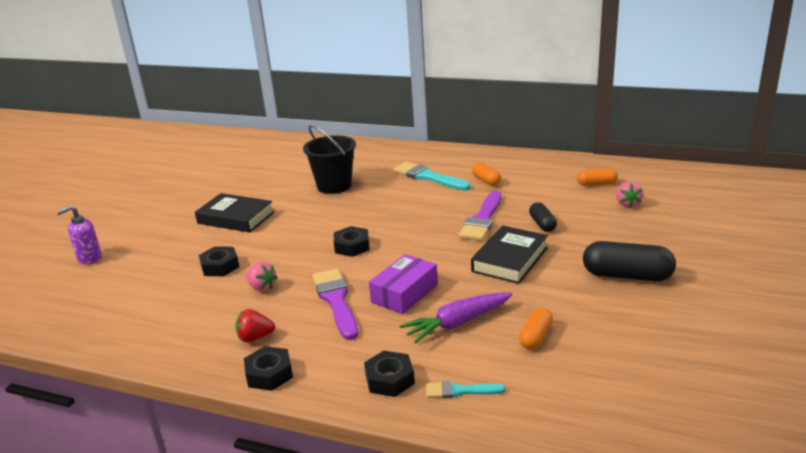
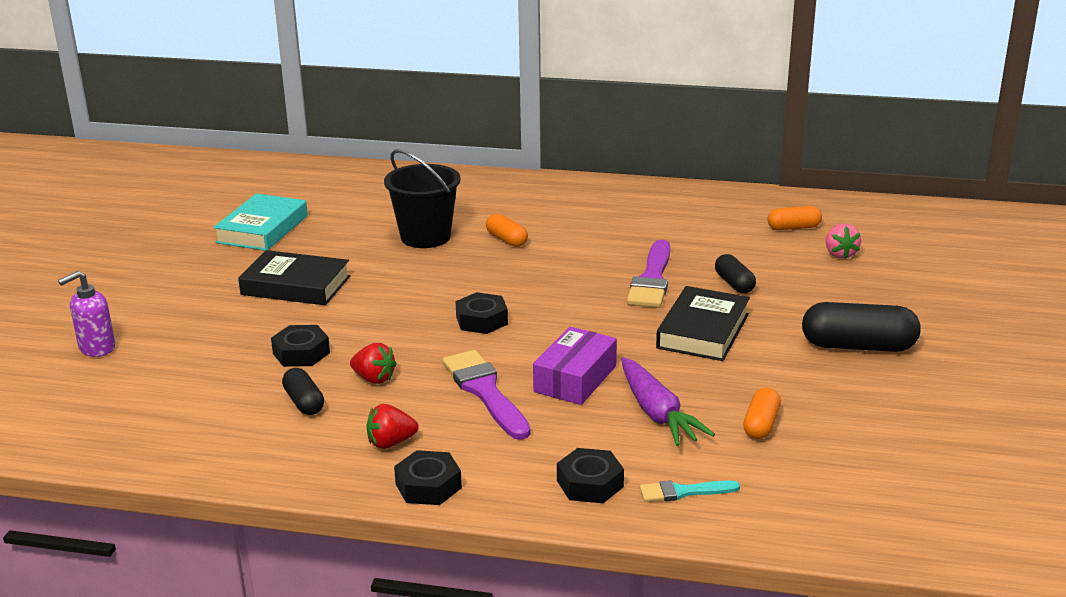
camera: 10 degrees left, 0 degrees up
pink strawberry [246,262,278,292] -> red strawberry [350,343,397,384]
turquoise brush [393,162,471,191] -> none
purple carrot [399,292,513,343] -> purple carrot turned 75 degrees counterclockwise [621,358,715,446]
orange capsule [472,162,501,186] -> orange capsule moved to [486,214,528,247]
none -> turquoise book [213,193,308,251]
none -> black capsule [282,368,324,415]

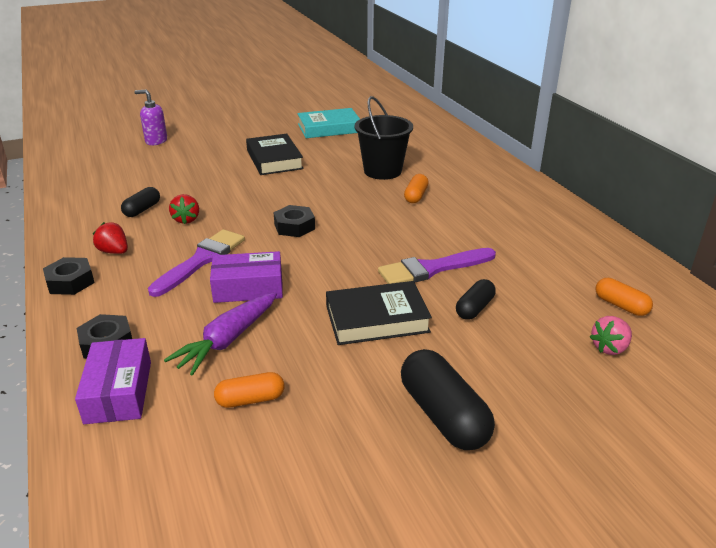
camera: 55 degrees right, 5 degrees up
black nut [271,325,330,367] -> none
turquoise brush [640,480,740,502] -> purple box [75,338,151,424]

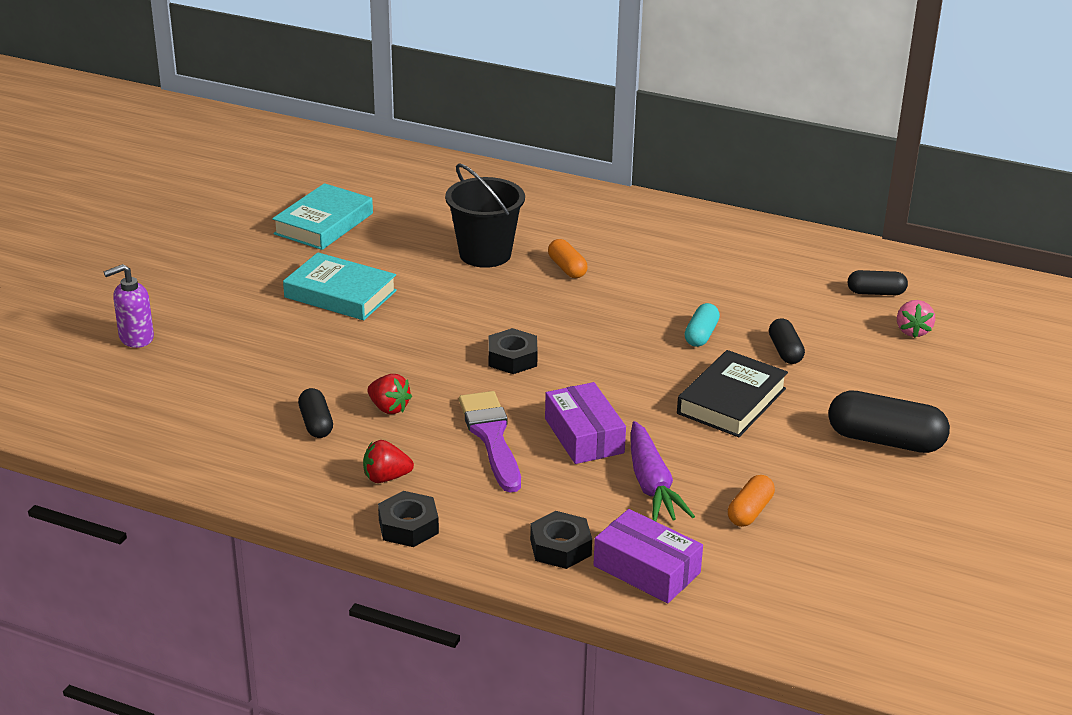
camera: 45 degrees left, 0 degrees up
purple box [210,251,283,303] -> purple box turned 60 degrees counterclockwise [545,382,626,464]
black book [246,134,304,175] -> turquoise book [283,252,397,320]
purple brush [378,248,496,284] -> turquoise capsule [685,303,720,347]
orange capsule [595,278,653,316] -> black capsule [848,270,908,295]

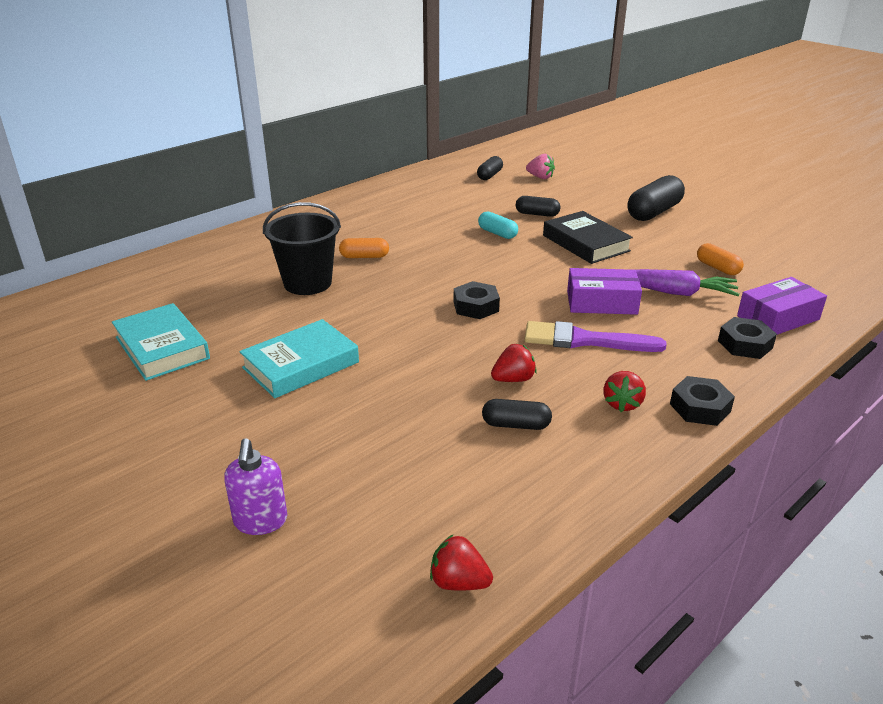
camera: 65 degrees left, 0 degrees up
none -> red strawberry [430,535,493,590]

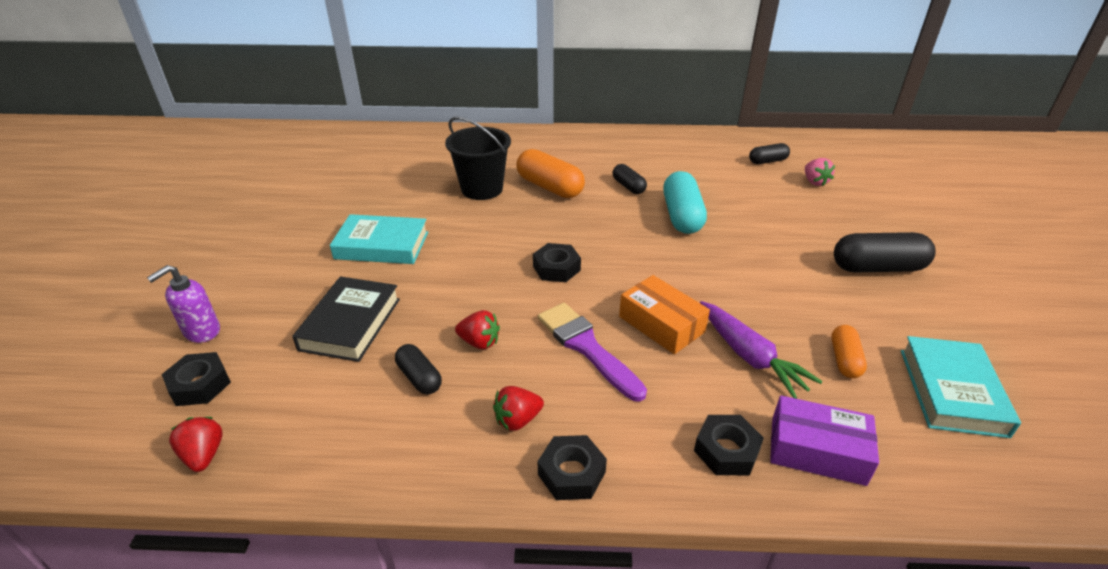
camera: 45 degrees right, 5 degrees up
turquoise book [112,303,210,381] -> turquoise book moved to [901,336,1021,438]
orange capsule [339,238,389,258] -> orange capsule [517,149,585,198], size x1.76
turquoise capsule [478,211,518,239] -> turquoise capsule [663,171,707,234], size x1.76
black capsule [516,196,560,217] -> black capsule moved to [612,164,647,194]
black book [543,211,633,264] -> black book moved to [292,276,400,362]
purple box [567,268,642,315] -> orange box [619,275,710,354]
none -> black nut [162,352,231,406]

